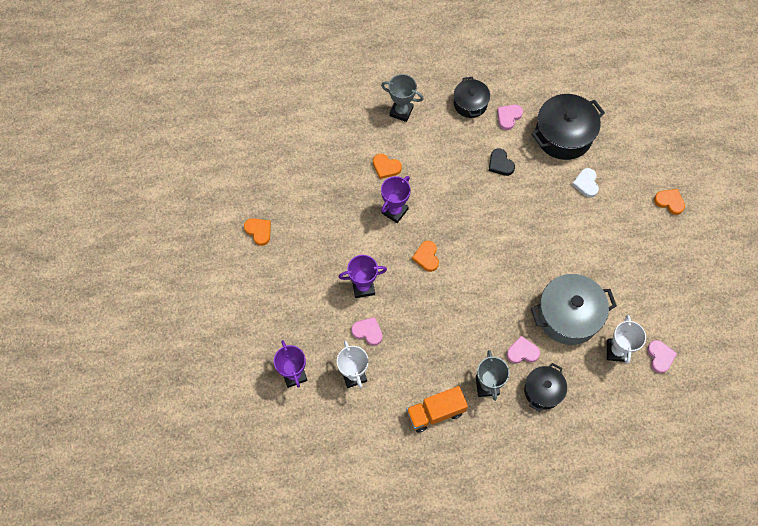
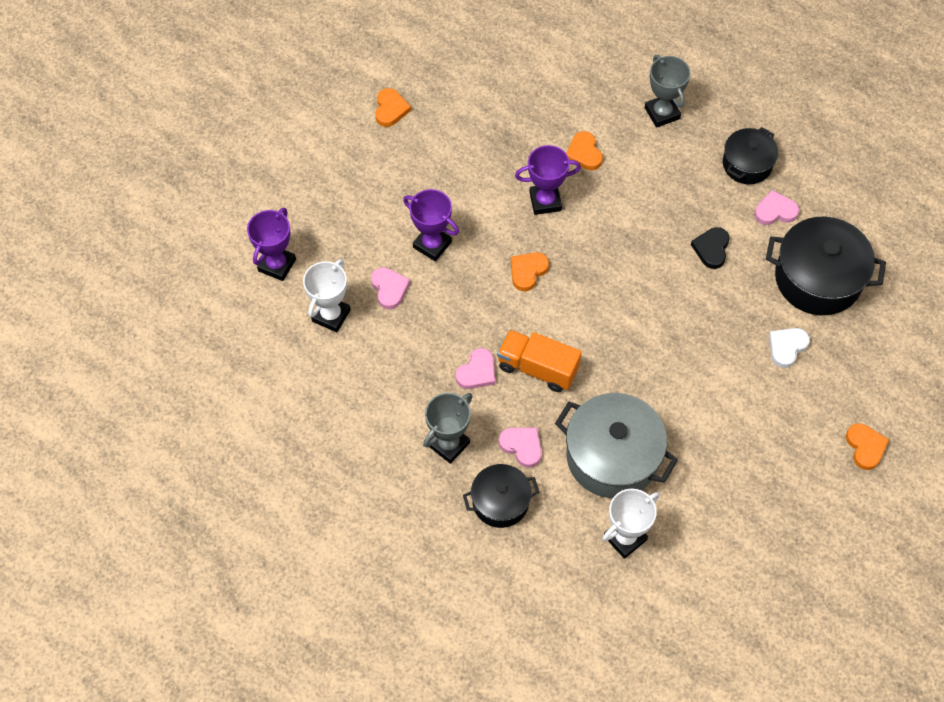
camera: 45 degrees right, 5 degrees down
orange truck [406,386,468,433] -> orange truck moved to [497,330,582,392]
pink heart [647,340,677,373] -> pink heart moved to [456,348,495,389]

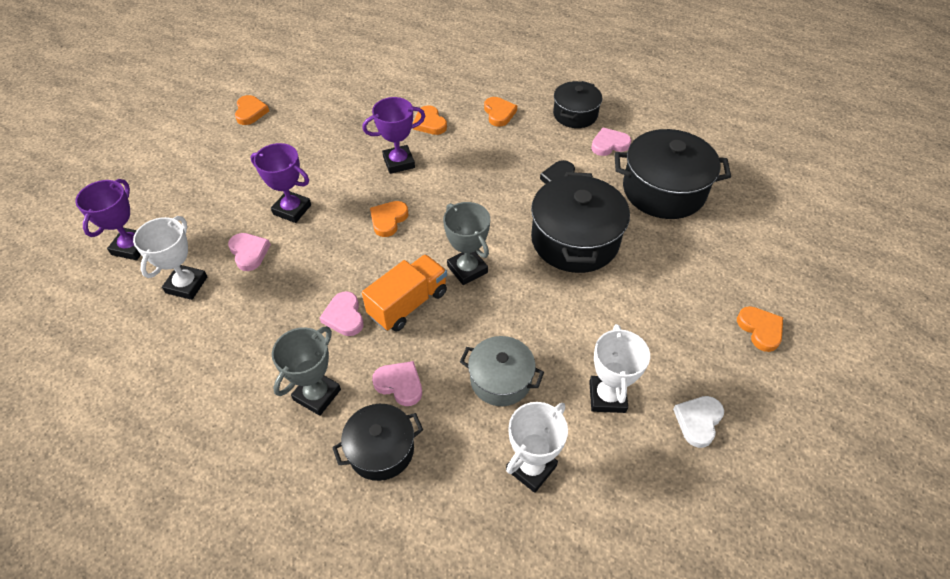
camera: 10 degrees left, 10 degrees down
pink heart [456,348,495,389] -> pink heart turned 135 degrees clockwise [320,291,364,336]
orange truck [497,330,582,392] -> orange truck turned 120 degrees clockwise [362,254,447,332]
grey pot [555,393,678,498] -> grey pot [460,336,544,406], size x0.60
grey trophy [645,55,691,128] -> grey trophy moved to [443,202,490,285]
white heart [769,328,810,368] -> white heart moved to [673,396,724,448]
none -> orange heart [484,97,517,127]
none -> black pot [531,172,630,273]
none -> white trophy [589,324,650,413]

